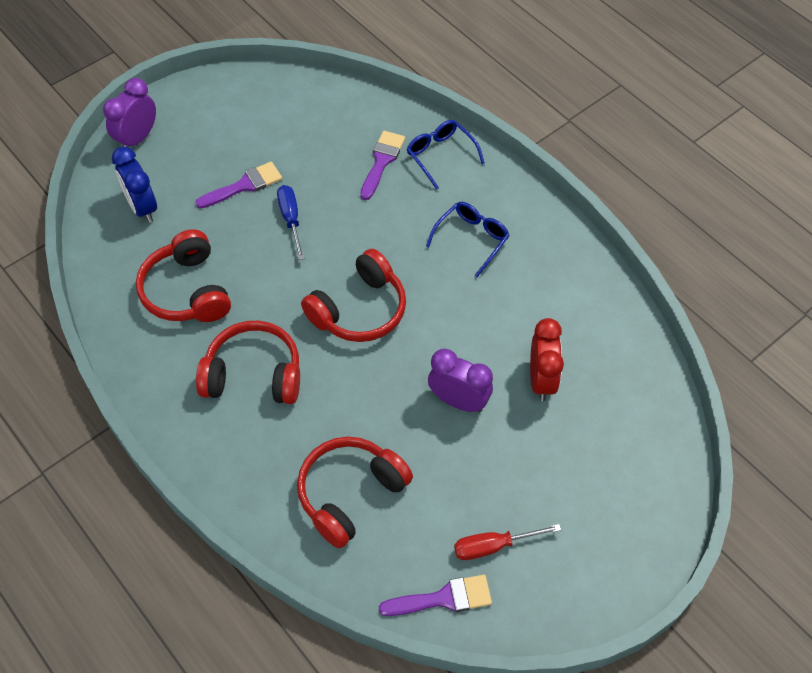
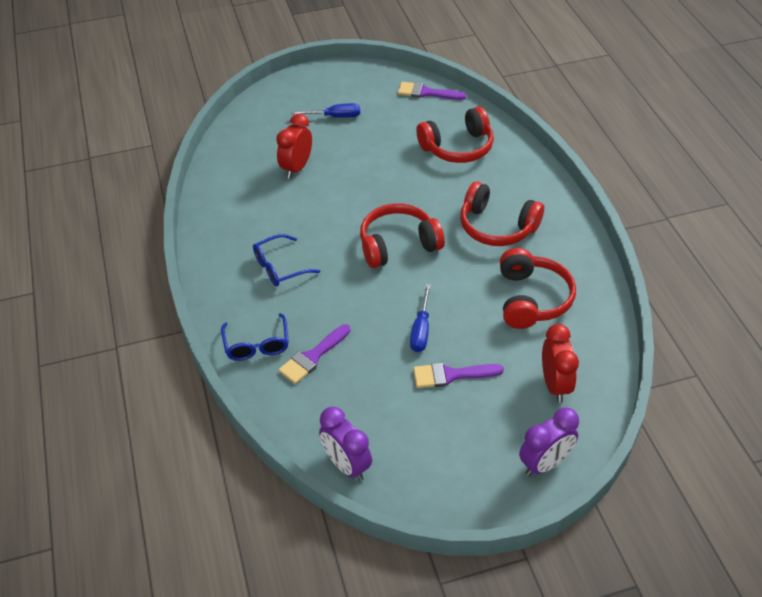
camera: 155 degrees left, 10 degrees down
blue clock [112,146,157,223] -> red clock [542,324,579,402]
purple clock [428,349,493,412] -> purple clock moved to [319,407,372,481]
red screwdriver [454,524,561,560] -> none
none -> blue screwdriver [291,103,360,118]

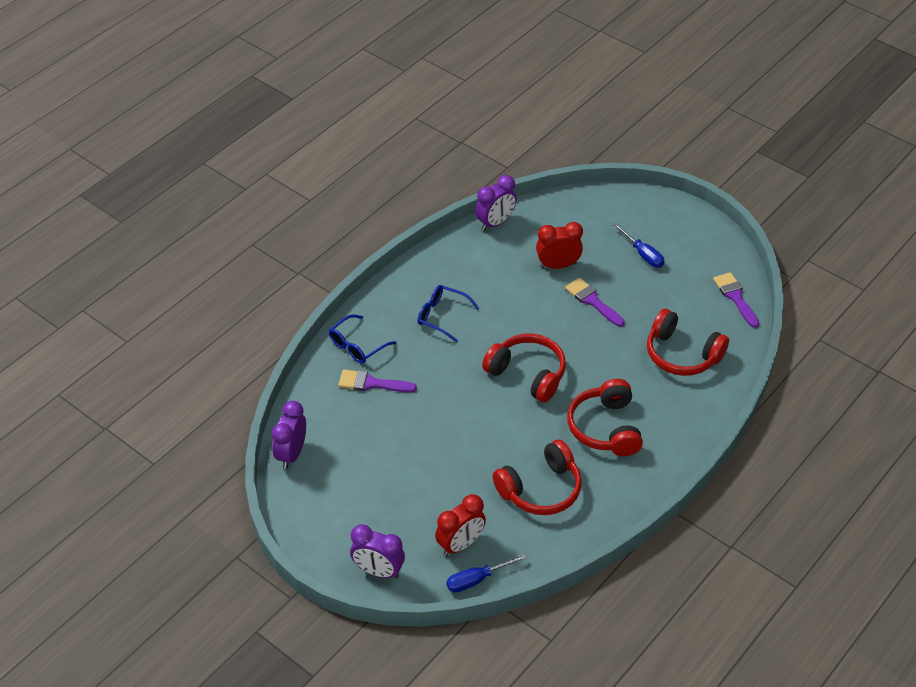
camera: 55 degrees right, 0 degrees up
blue screwdriver [410,284,431,352] -> blue screwdriver moved to [447,554,527,593]
purple brush [413,363,504,388] -> purple brush moved to [565,278,625,327]
none -> purple clock [475,175,517,231]

